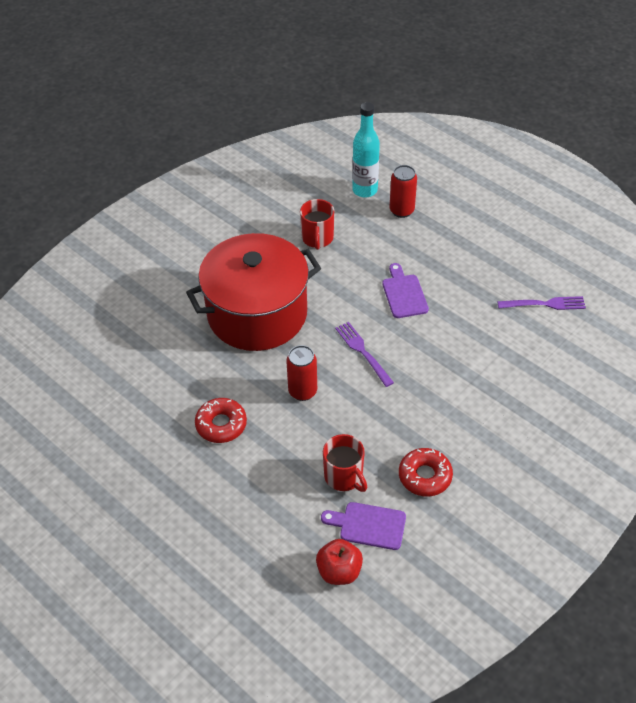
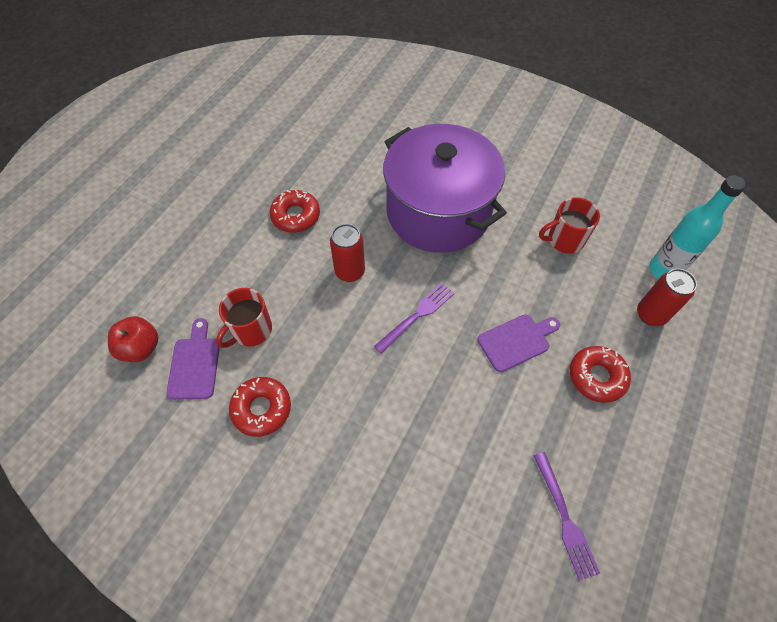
camera: 75 degrees right, 10 degrees up
red pot [186,233,321,351] -> purple pot [383,124,507,253]
none -> red donut [570,346,631,403]

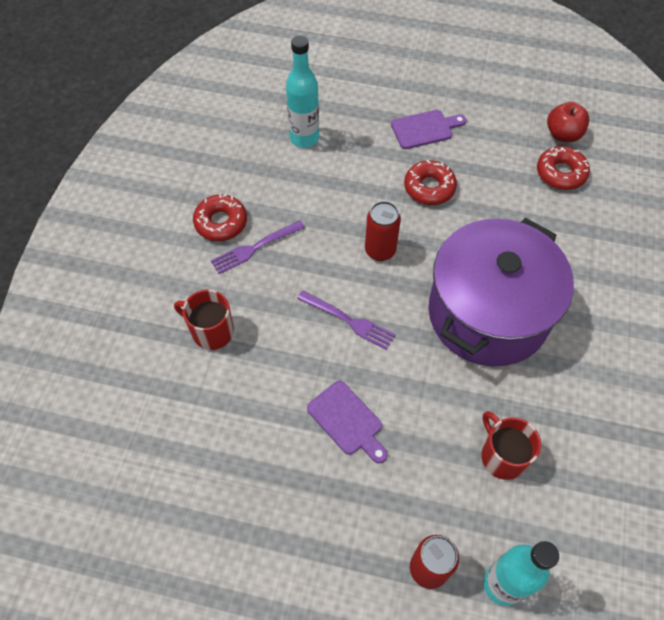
camera: 75 degrees right, 0 degrees up
red apple [108,316,158,362] -> red apple moved to [547,102,590,142]
purple cutting board [166,318,220,400] -> purple cutting board moved to [391,110,466,149]
red mug [216,288,272,348] -> red mug moved to [174,289,234,350]
purple fork [534,452,600,581] -> purple fork moved to [211,221,305,274]
red donut [570,346,631,403] -> red donut moved to [537,146,590,190]
none -> turquoise bottle [286,36,319,148]

